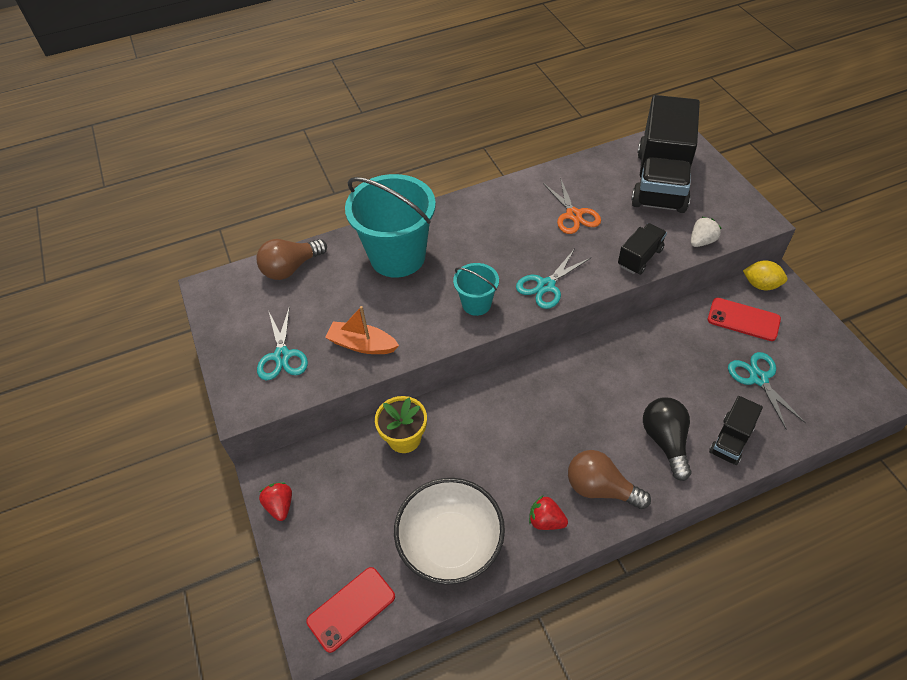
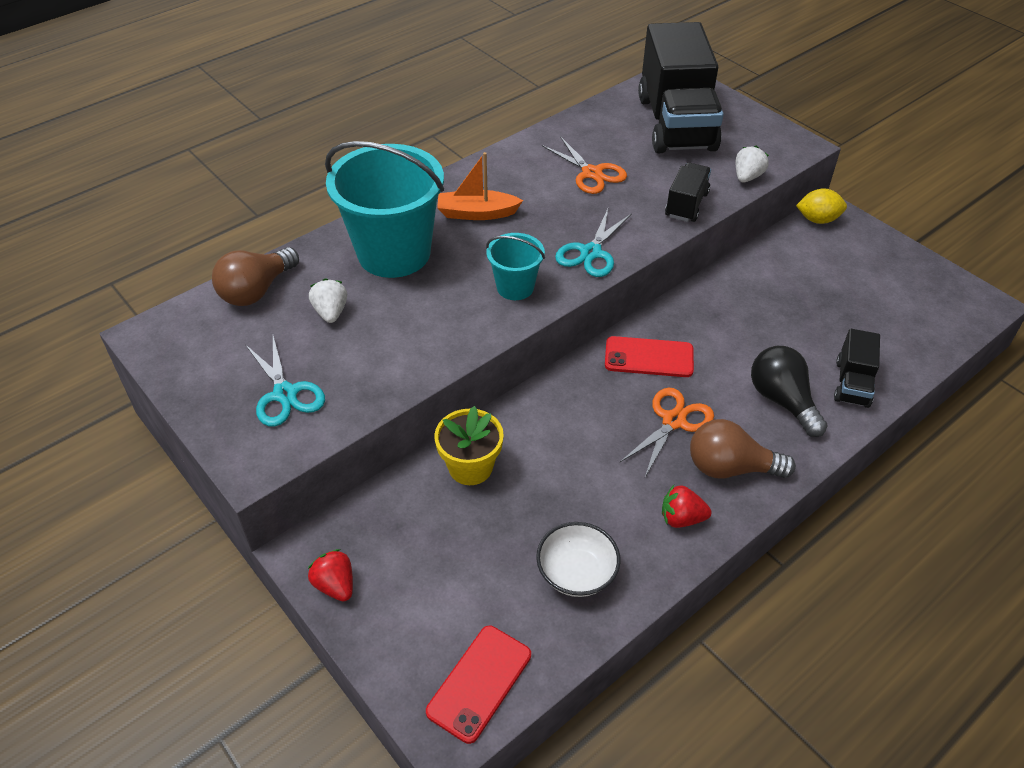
camera: 20 degrees left, 5 degrees down
orange boat [325,306,399,354] -> orange boat moved to [437,152,523,220]
white bowl [394,478,505,585] -> white bowl [536,522,620,597], size x0.59
red phone [708,298,781,341] -> red phone moved to [605,336,694,377]
turquoise scissors [728,352,806,430] -> none
none -> white strawberry [309,279,347,323]
none -> orange scissors [620,388,714,477]

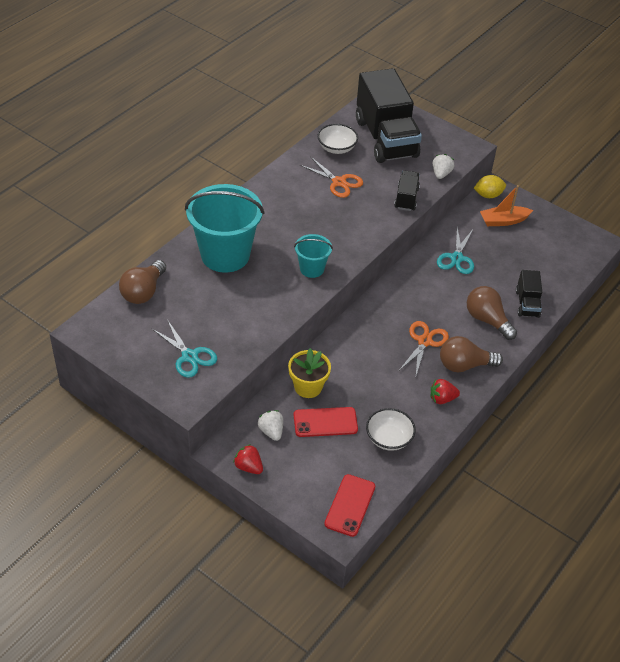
camera: 15 degrees left, 0 degrees up
white strawberry [309,279,347,323] -> white strawberry moved to [258,410,283,441]
orange boat [437,152,523,220] -> orange boat moved to [480,185,533,226]
turquoise scissors [555,209,632,277] -> turquoise scissors moved to [437,227,474,274]
red phone [605,336,694,377] -> red phone moved to [294,407,358,437]
black light bulb [751,346,828,437] -> brown light bulb [467,286,517,340]
none -> white bowl [317,124,358,154]

